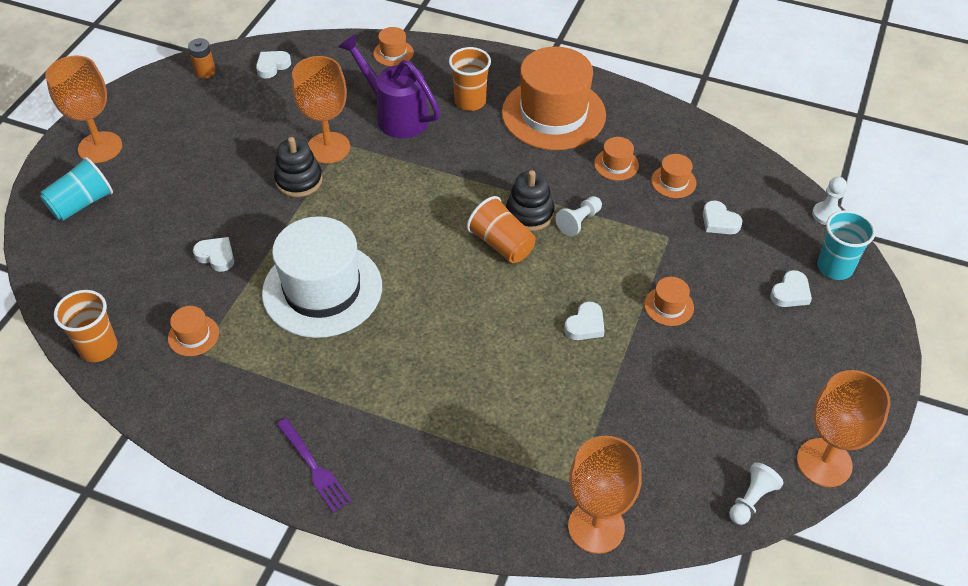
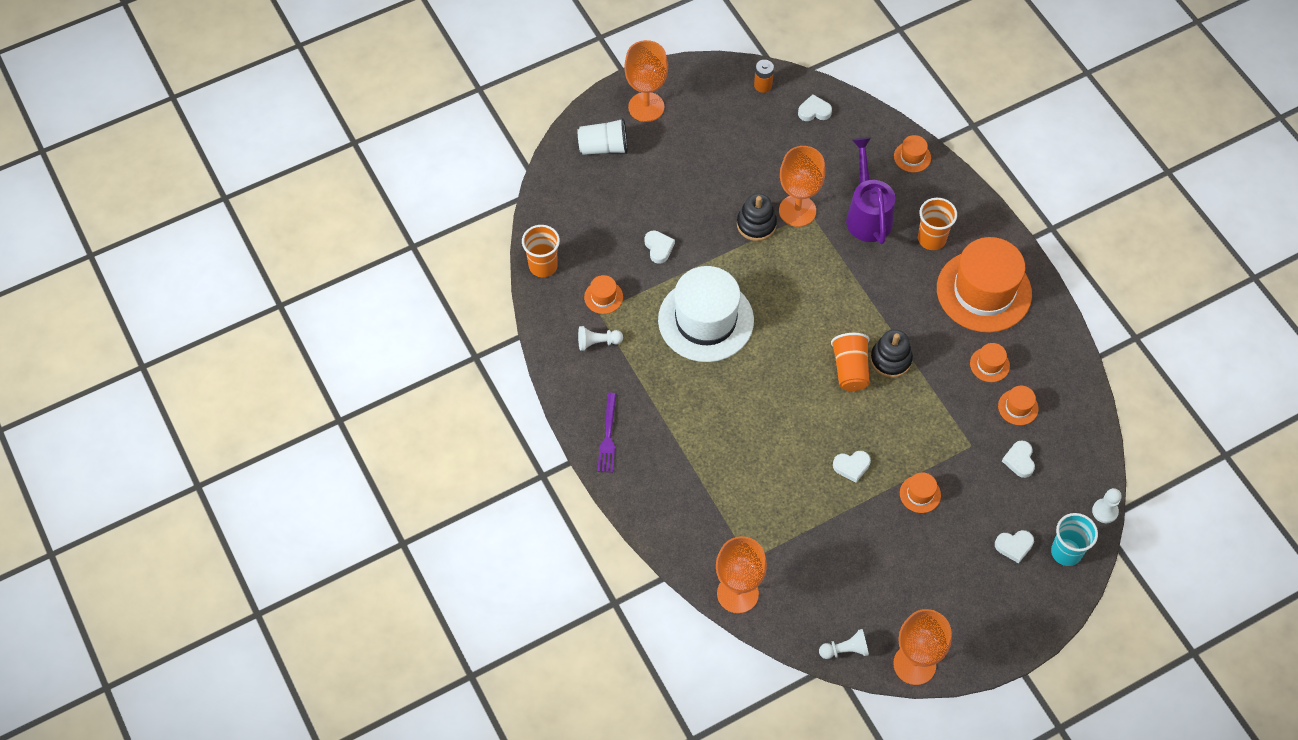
camera: 40 degrees right, 10 degrees up
turquoise cup [40,157,113,221] -> white cup [578,118,628,155]
white pawn [555,196,602,237] -> white pawn moved to [578,326,623,351]

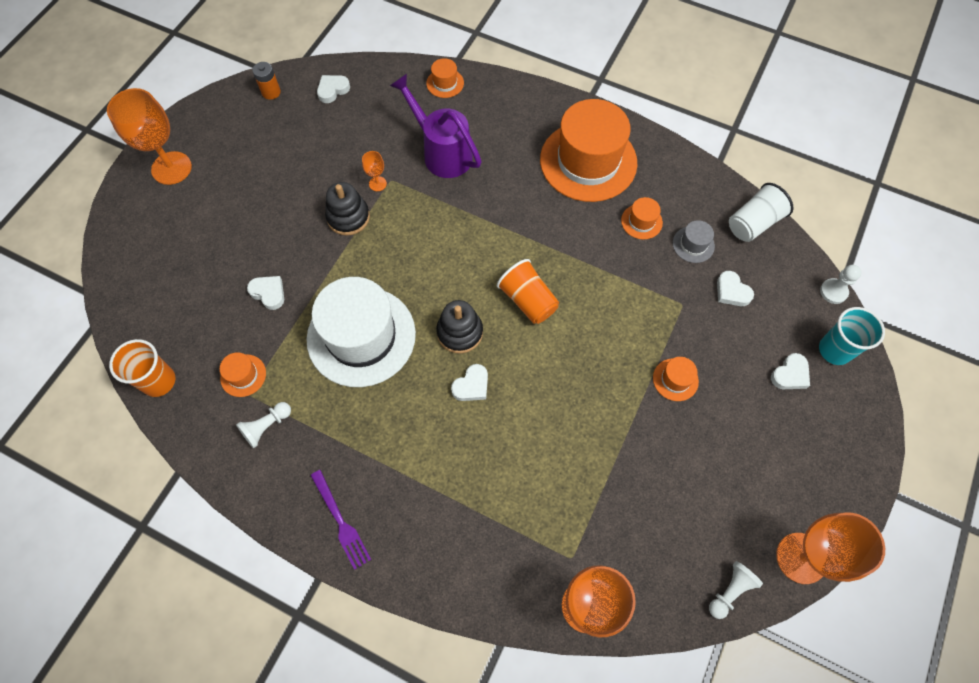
camera: 35 degrees left, 5 degrees up
white cup [578,118,628,155] -> white cup moved to [729,183,793,242]
orange goblet [779,146,825,227] -> orange goblet [362,151,387,191], size x0.45
white heart [833,451,871,483] -> white heart moved to [451,364,488,401]
black stacking toy [870,329,913,378] -> black stacking toy moved to [436,300,483,353]
orange cup [918,198,957,250] -> none
orange hat [998,386,1039,425] -> grey hat [673,220,715,263]

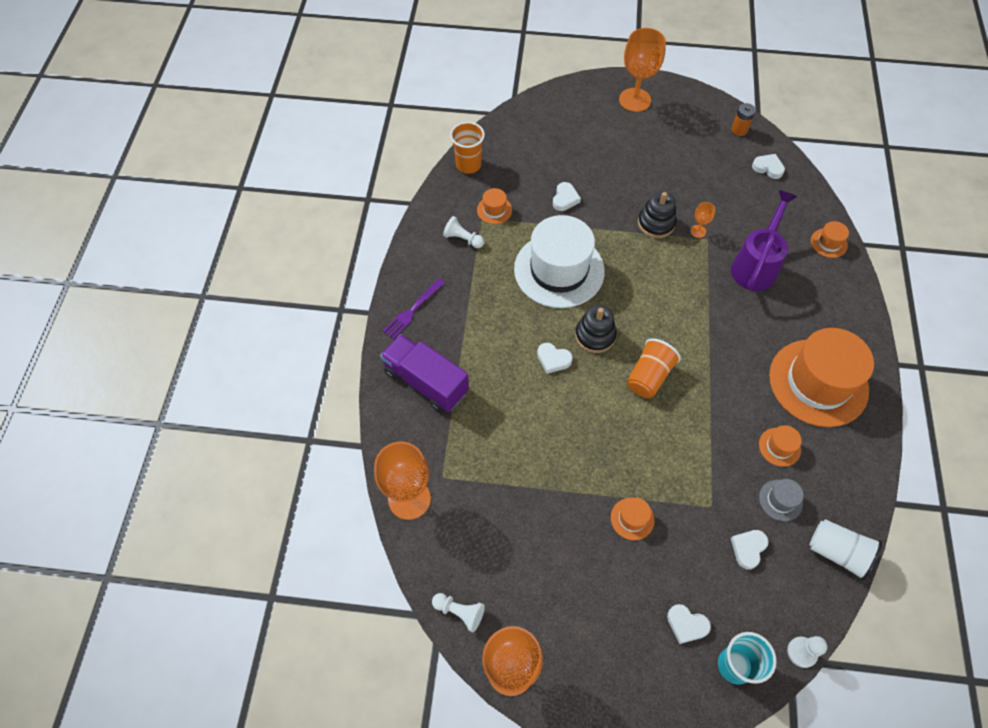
camera: 70 degrees right, 5 degrees down
none -> purple truck [380,334,469,413]

